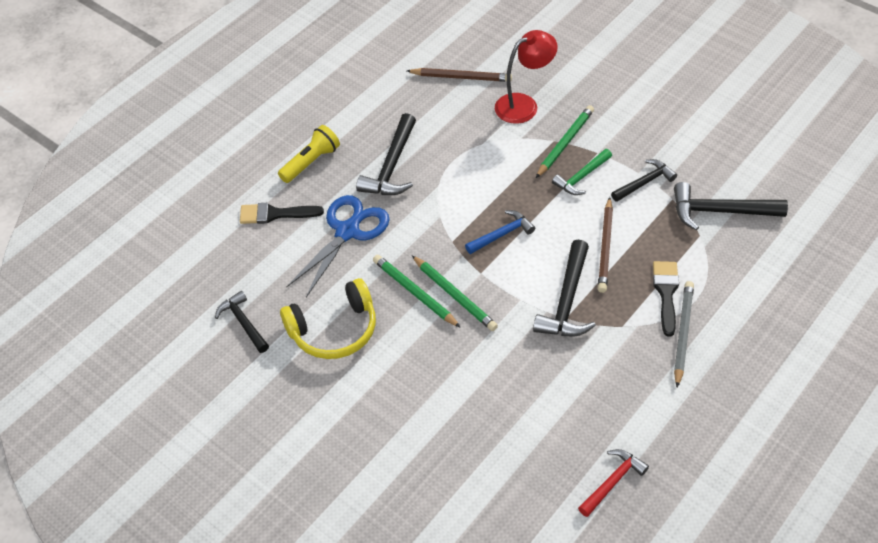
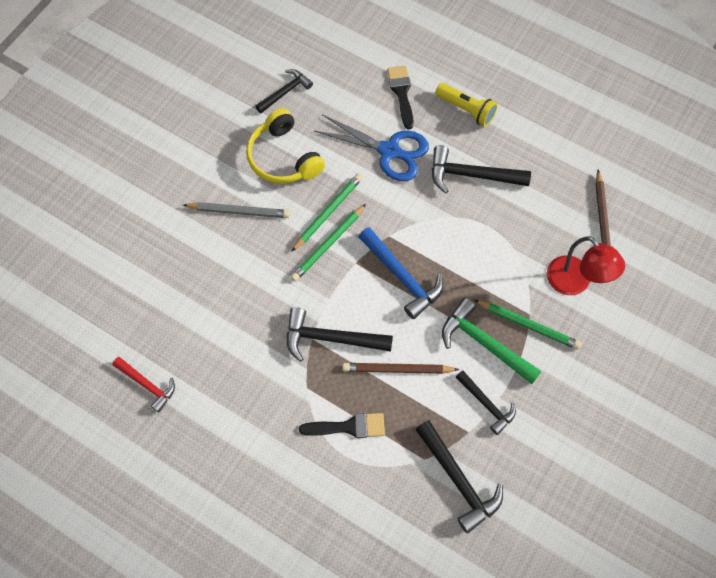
camera: 80 degrees right, 15 degrees up
blue hammer [465,210,535,254] -> blue hammer [359,227,443,319], size x1.55
green hammer [552,149,612,195] -> green hammer [442,298,542,384], size x1.55
black hammer [674,182,788,230] -> black hammer turned 150 degrees clockwise [415,420,503,533]
grey pencil [674,281,694,388] -> grey pencil moved to [183,202,290,218]

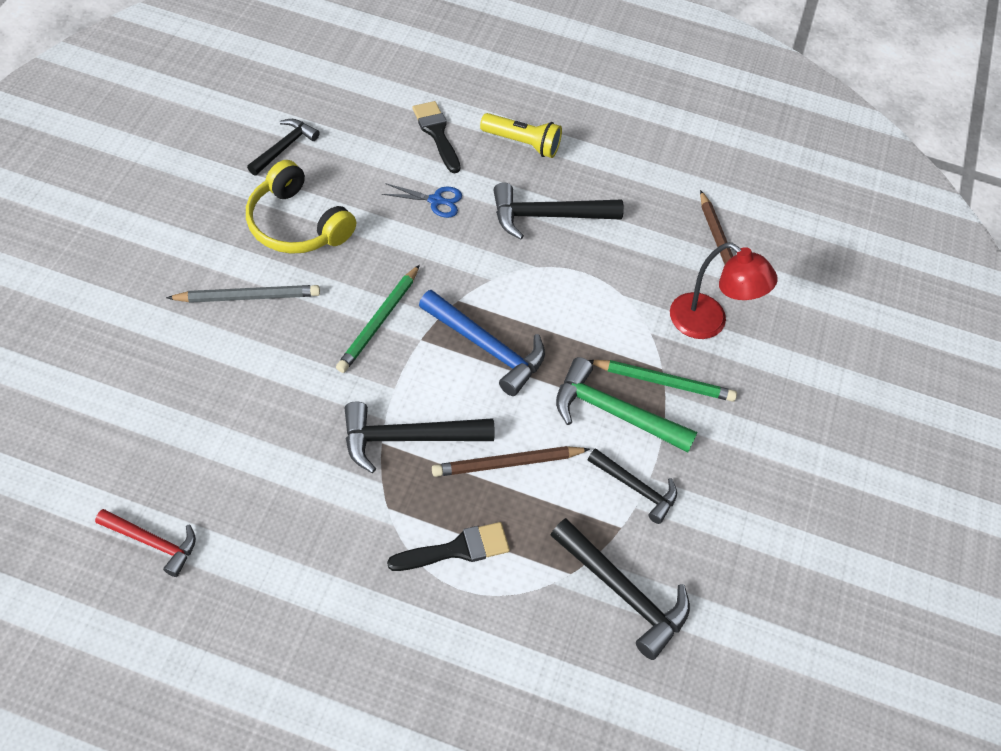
camera: 20 degrees left, 10 degrees down
green pencil [291,173,363,252] -> none
blue scissors [314,114,429,181] -> blue scissors [382,183,462,218], size x0.52

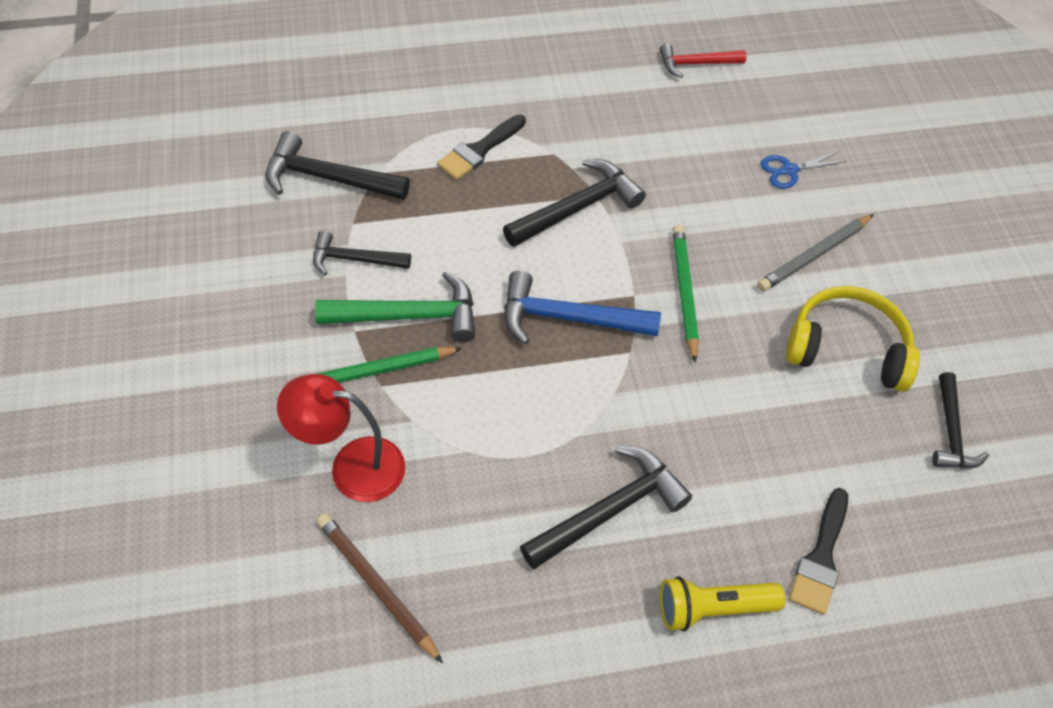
camera: 155 degrees right, 0 degrees up
blue scissors [382,183,462,218] -> blue scissors moved to [761,152,846,189]
black brush [412,101,460,173] -> black brush turned 75 degrees clockwise [789,488,848,615]
brown pencil [432,446,590,477] -> none

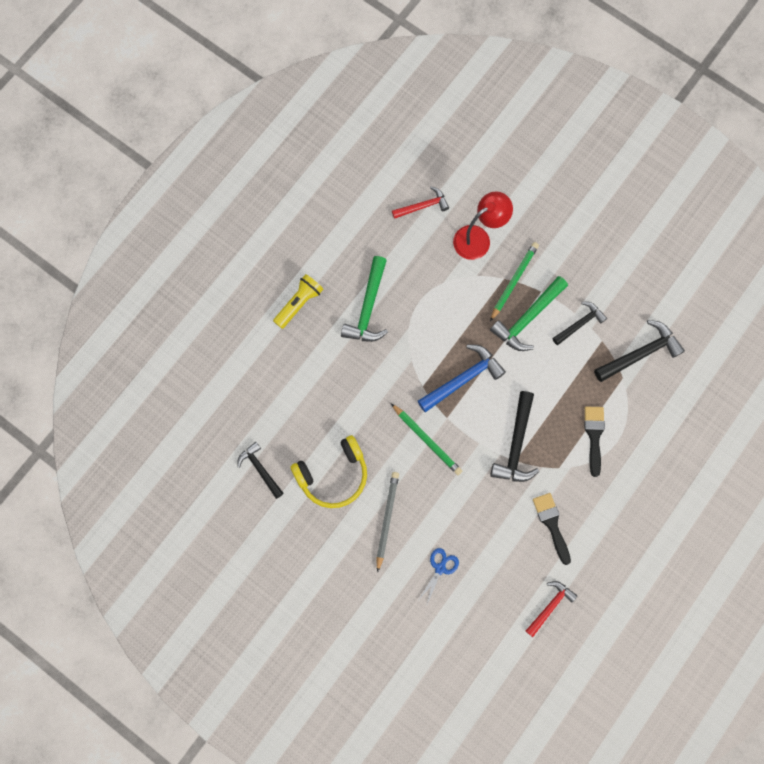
camera: 140 degrees right, 20 degrees up
brown pencil [317,513,443,663] -> red hammer [392,186,449,219]
black hammer [520,446,692,570] -> green hammer [341,256,388,342]
black brush [789,488,848,615] -> black brush moved to [533,493,571,565]

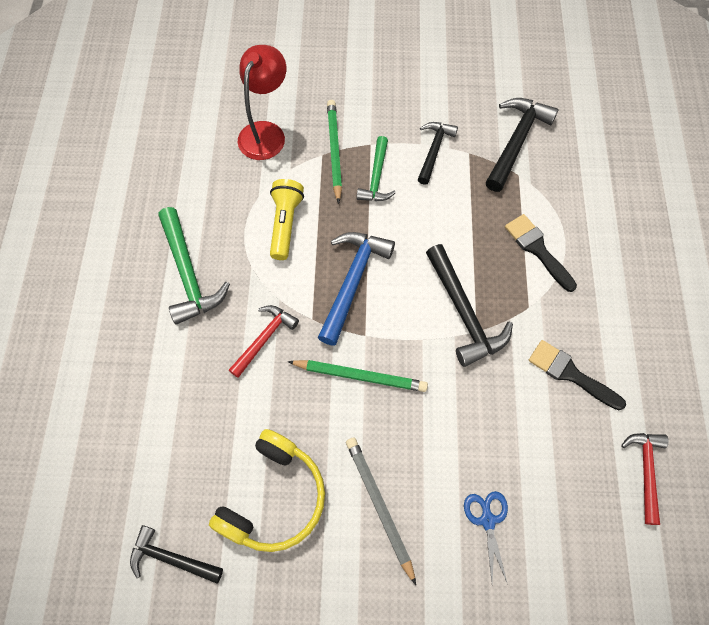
camera: 35 degrees left, 10 degrees down
yellow flashlight [273,274,323,329] -> yellow flashlight moved to [270,179,304,260]
red hammer [392,186,449,219] -> red hammer moved to [229,305,299,378]
green hammer [490,276,568,351] -> green hammer [356,136,396,201], size x0.64

